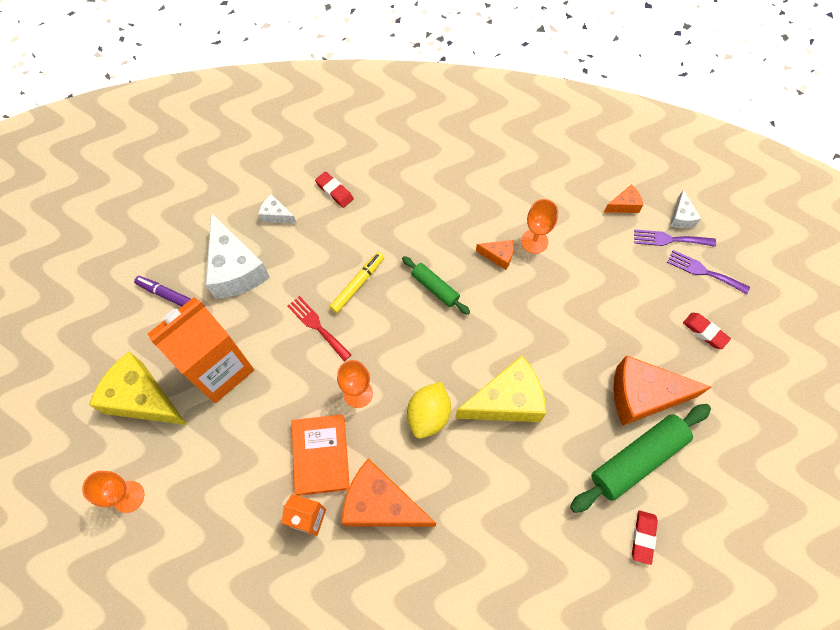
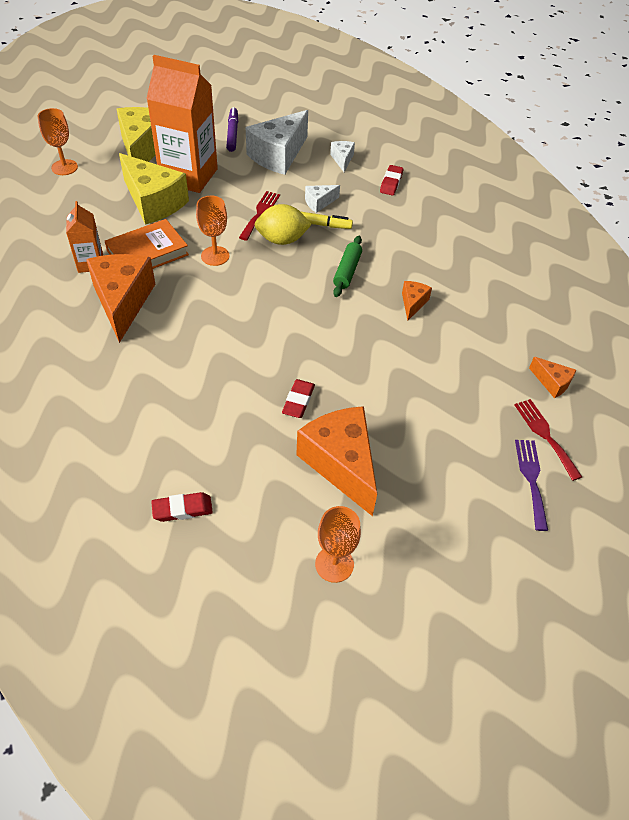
camera: 60 degrees right, 15 degrees down
yellow lemon [407,382,451,439] -> yellow lemon moved to [255,204,312,245]
yellow cheese [455,355,546,422] -> yellow cheese moved to [119,153,189,225]
orange cheese [476,240,514,270] -> orange cheese turned 150 degrees counterclockwise [402,281,432,320]
orange goblet [521,199,558,254] -> orange goblet moved to [315,506,361,583]
green rolling pin [570,404,711,513] -> none
purple fork [634,230,716,247] -> red fork [515,399,582,481]
white cheese [670,190,701,228] -> white cheese moved to [305,185,340,213]
red eraser [683,313,731,349] -> red eraser moved to [282,379,315,418]

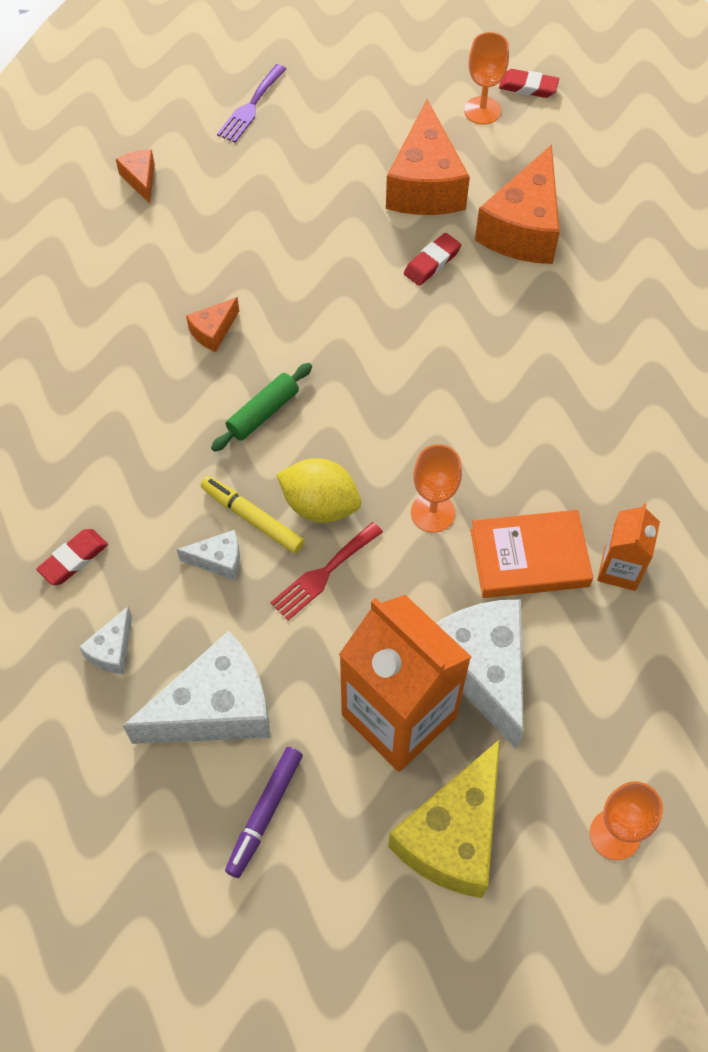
camera: 150 degrees left, 10 degrees up
orange cheese [86,254,155,343] -> orange cheese moved to [475,144,560,264]
yellow cheese [119,153,189,225] -> white cheese [436,599,523,750]
red eraser [151,492,213,522] -> red eraser moved to [499,69,559,98]
red fork [515,399,582,481] -> none

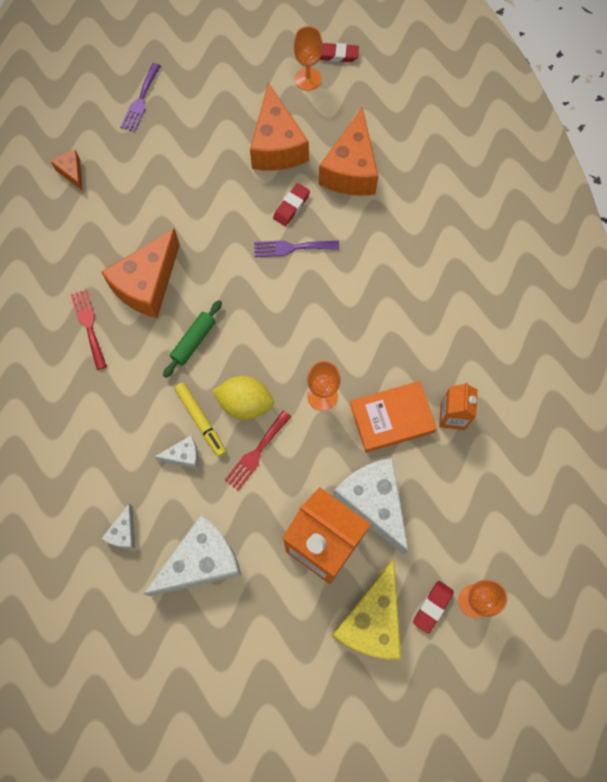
camera: 10 degrees left, 10 degrees up
red eraser [36,529,108,585] -> red eraser moved to [413,581,454,634]
orange cheese [186,297,239,352] -> orange cheese [101,228,180,318], size x2.14
yellow marker [201,476,304,554] -> yellow marker turned 150 degrees counterclockwise [174,383,226,457]
purple marker [225,747,303,878] -> none
none -> red fork [70,289,107,370]
none -> purple fork [254,240,339,257]

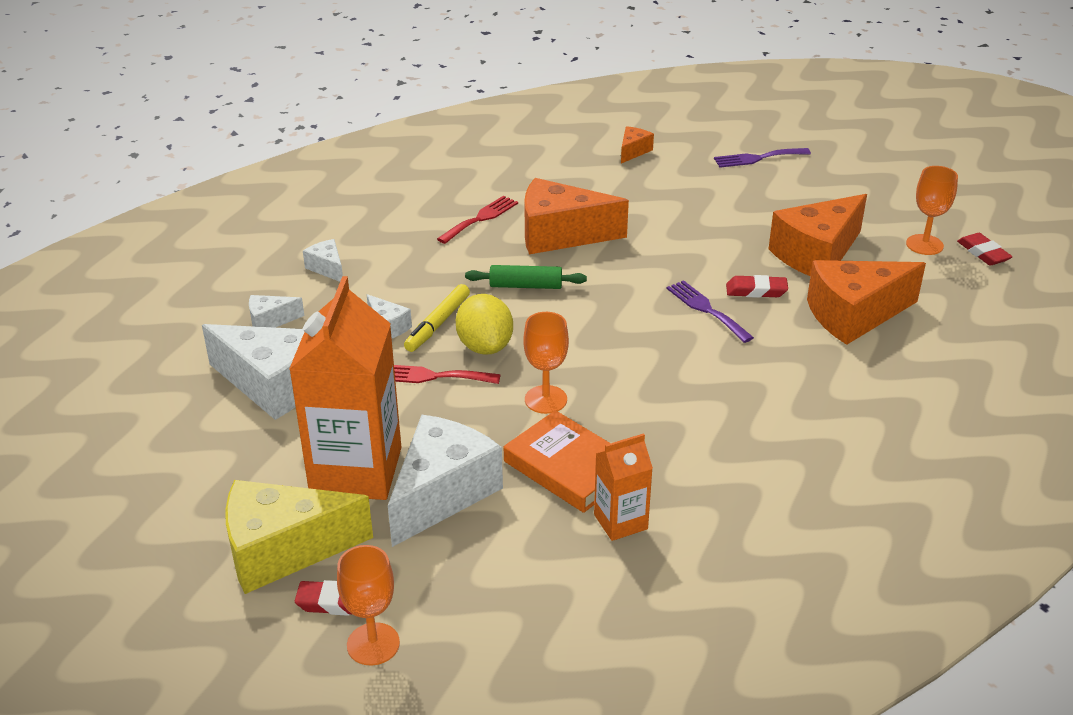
camera: 60 degrees right, 35 degrees down
none -> white cheese [303,239,343,282]

